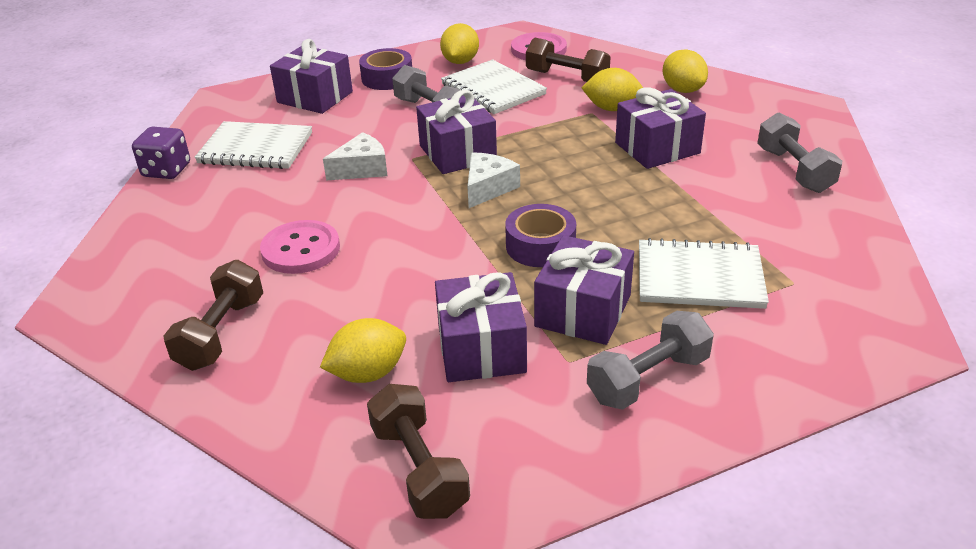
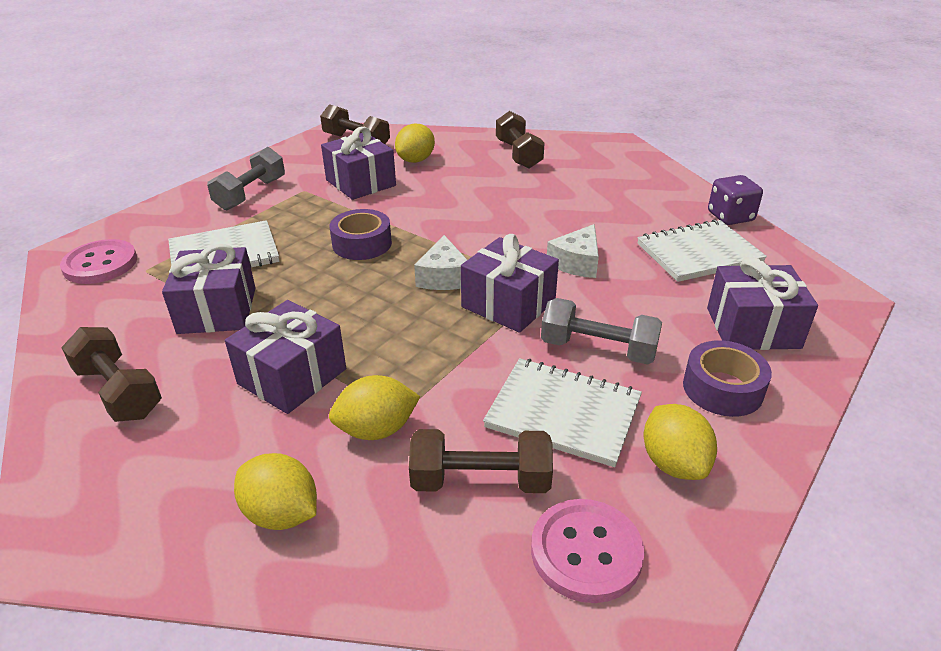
camera: 150 degrees right, 0 degrees up
pink button [260,220,340,274] -> pink button moved to [60,239,137,284]
purple gift [534,235,634,345] -> purple gift moved to [162,244,256,334]
grey dumbbell [757,113,842,193] -> brown dumbbell [61,327,162,422]

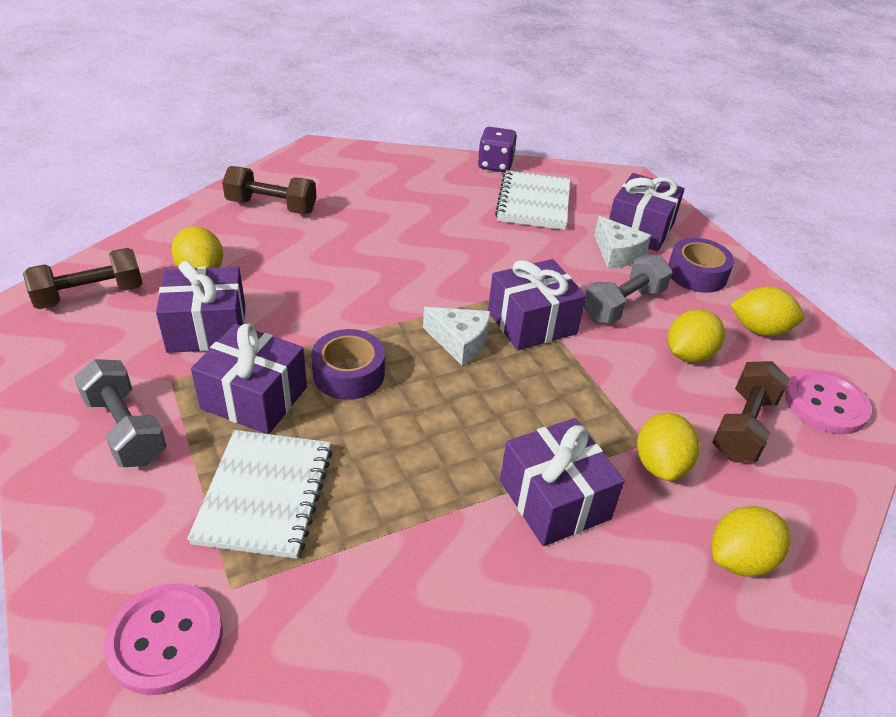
camera: 65 degrees left, 5 degrees up
brown dumbbell [61,327,162,422] -> none
purple gift [162,244,256,334] -> purple gift moved to [191,323,307,434]
white notebook [483,358,642,467] -> yellow lemon [668,309,725,363]
white cheese [547,224,599,278] -> white cheese moved to [594,216,652,268]

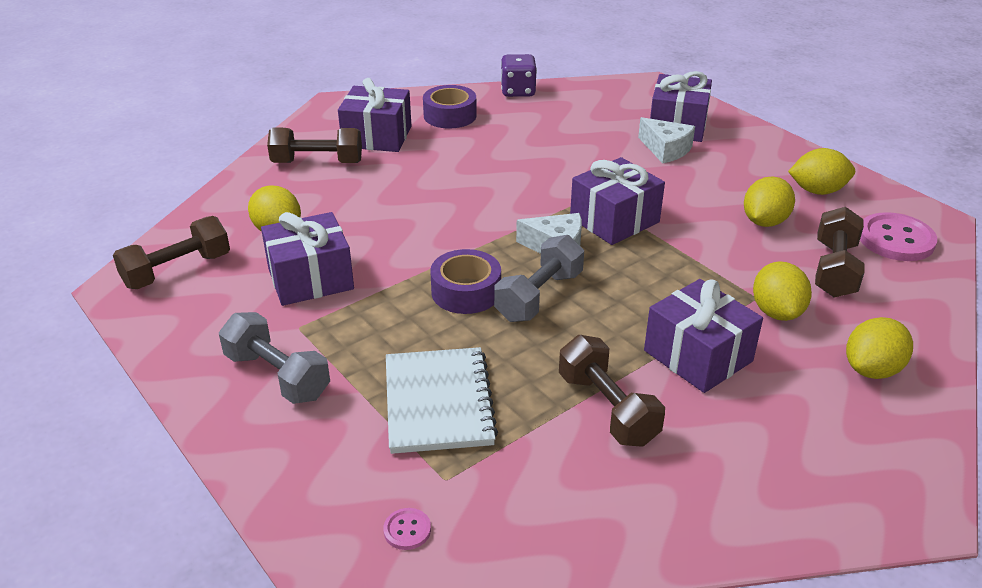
camera: 10 degrees left, 5 degrees down
pink button [104,583,223,695] -> pink button [383,508,431,550], size x0.45
purple gift [191,323,307,434] -> purple gift moved to [338,78,412,152]
white notebook [495,170,570,230] -> none
grey dumbbell [584,255,673,324] -> grey dumbbell moved to [494,235,584,322]
purple tape [668,238,734,293] -> purple tape moved to [423,85,477,129]
none -> brown dumbbell [559,335,665,447]

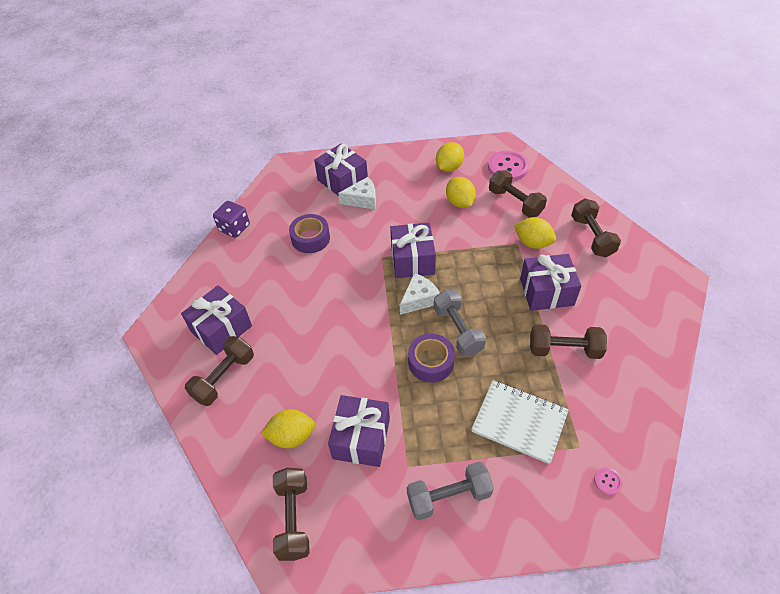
camera: 55 degrees left, 15 degrees up
purple tape [423,85,477,129] -> purple tape moved to [289,214,330,253]
yellow lemon [846,317,913,379] -> brown dumbbell [571,199,621,257]

